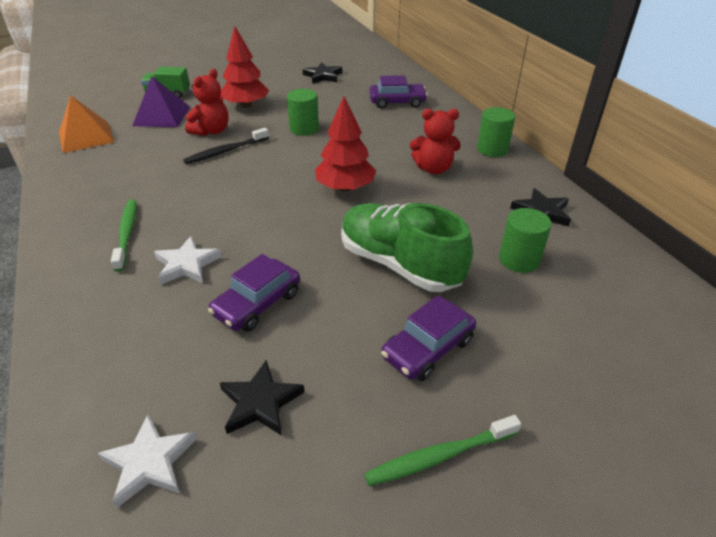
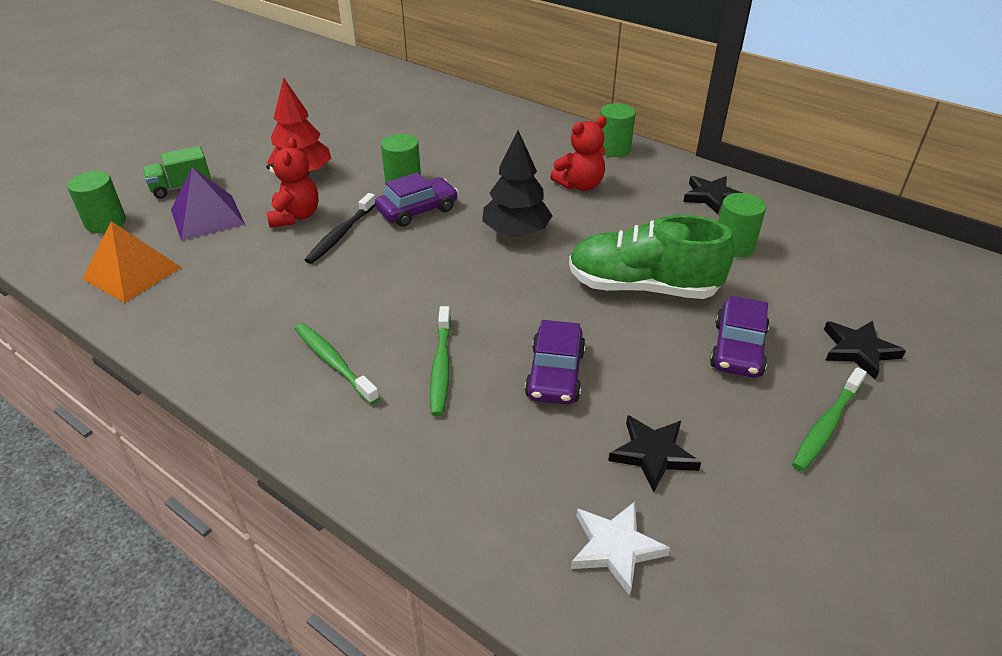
camera: 30 degrees left, 0 degrees up
white star [154,236,222,285] -> green toothbrush [430,306,451,416]
black star [303,62,342,84] -> black star moved to [824,321,906,379]
red tree [315,96,376,192] -> black tree [482,130,553,237]
purple car [369,75,428,109] -> purple car moved to [375,173,458,227]
none -> green cylinder [67,171,126,233]

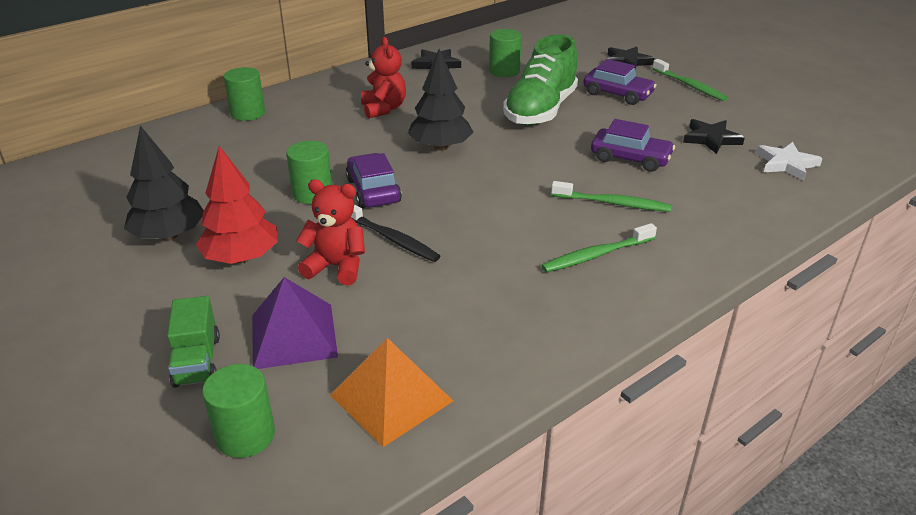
camera: 75 degrees left, 5 degrees down
green cylinder [600,103,636,157] -> green cylinder moved to [224,67,265,121]
none -> black tree [124,126,204,241]

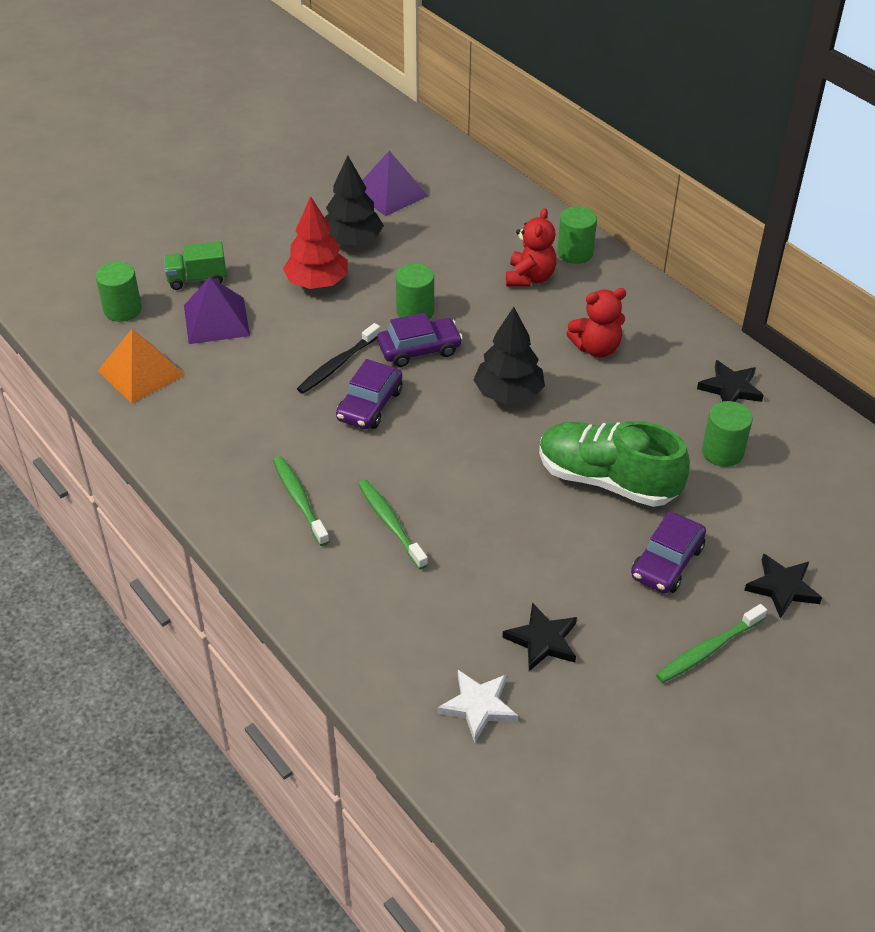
camera: 90 degrees right, 10 degrees up
red teddy bear [296,179,365,285] -> red teddy bear moved to [506,208,557,287]
green toothbrush [551,181,672,212] -> green toothbrush turned 135 degrees clockwise [358,480,428,569]
purple car [591,119,675,172] -> purple car moved to [336,359,403,429]
none -> purple pyramid [362,151,428,216]

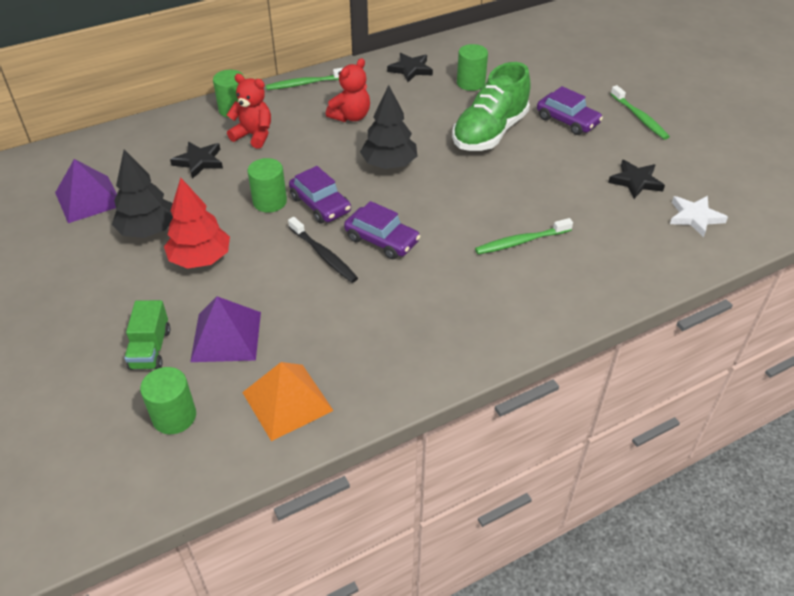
camera: 80 degrees left, 0 degrees up
green toothbrush [273,456,330,546] -> green toothbrush moved to [266,67,344,90]
purple car [377,313,463,367] -> purple car turned 150 degrees clockwise [289,166,351,223]
red teddy bear [566,288,626,358] -> red teddy bear turned 45 degrees clockwise [326,58,370,122]
black star [744,553,822,619] -> black star moved to [170,142,223,179]

